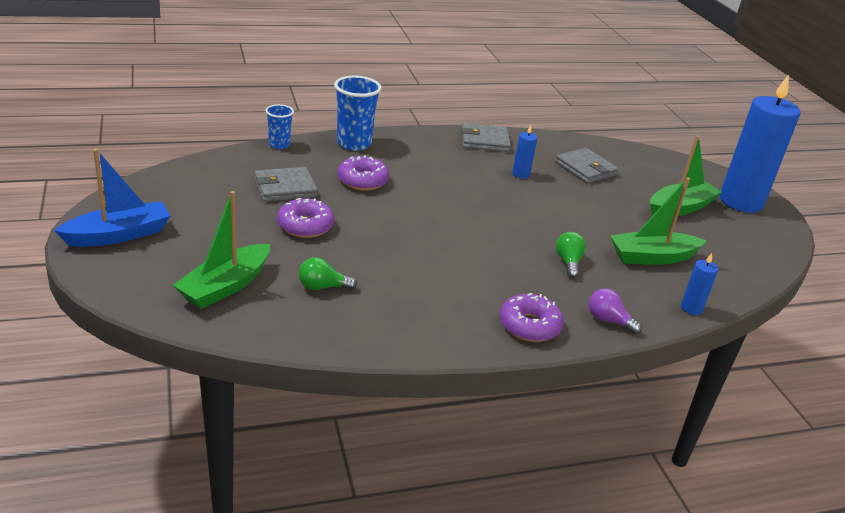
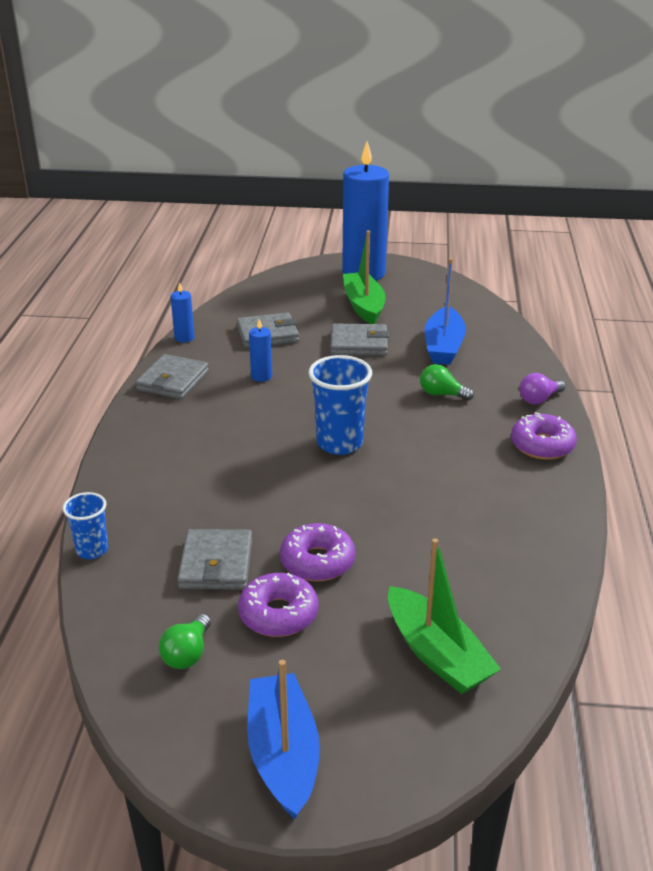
camera: 65 degrees left, 0 degrees up
green light bulb [299,257,357,290] -> green light bulb moved to [159,614,211,669]
blue cup [334,76,382,151] -> blue cup moved to [308,355,372,455]
purple donut [338,155,389,191] -> purple donut moved to [238,573,318,637]
green boat [610,177,707,265] -> blue boat [424,258,466,365]
blue candle [681,253,718,315] -> blue candle moved to [170,282,195,343]
none -> grey wallet [330,323,389,356]

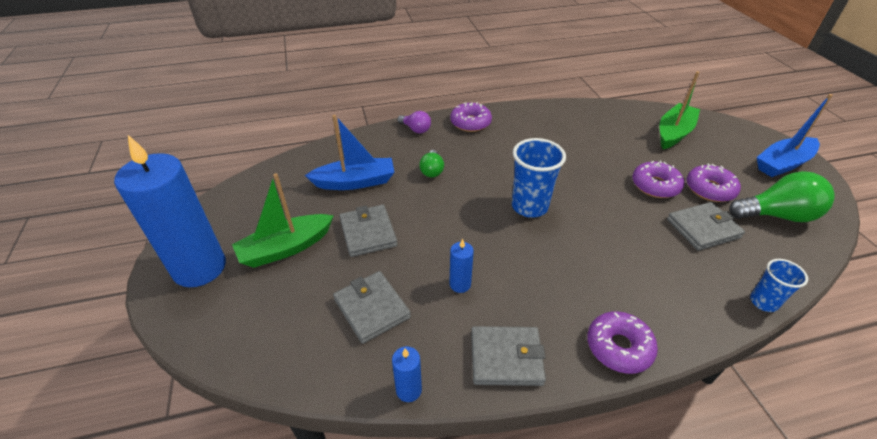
camera: 110 degrees left, 10 degrees up
green light bulb [159,614,211,669] -> green light bulb [729,171,835,222], size x1.84
none -> purple donut [587,311,658,374]

